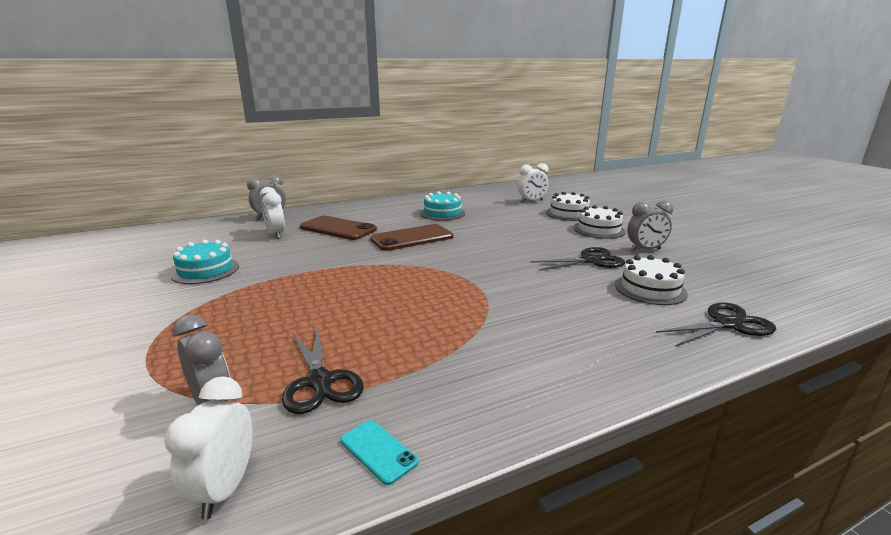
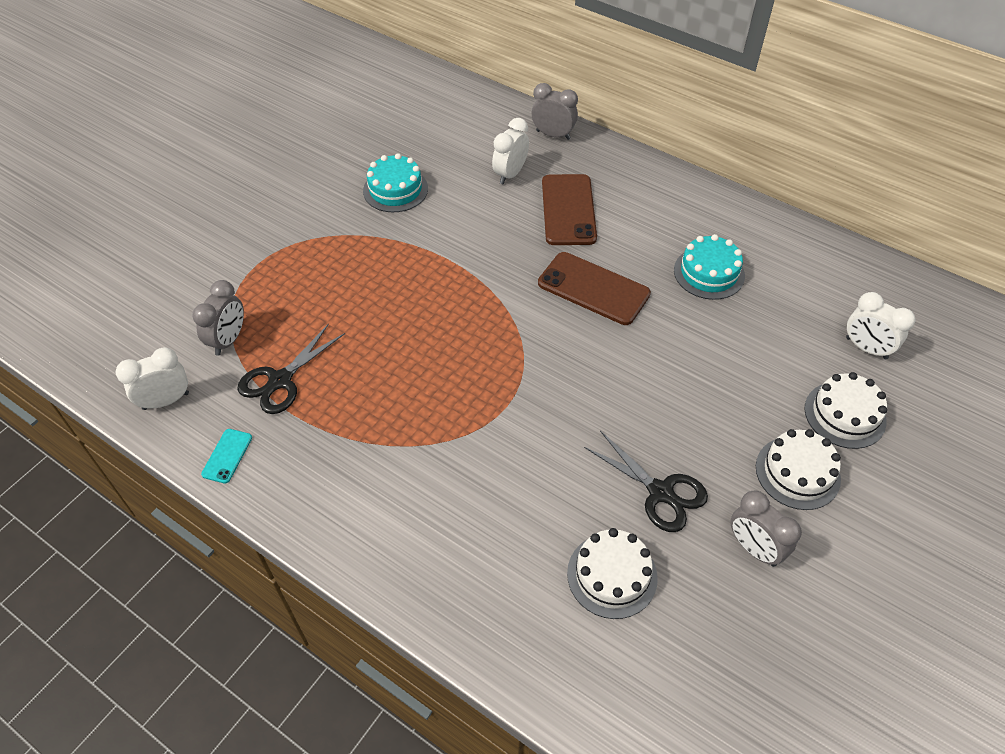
camera: 60 degrees right, 30 degrees up
black scissors [656,303,776,347] -> none

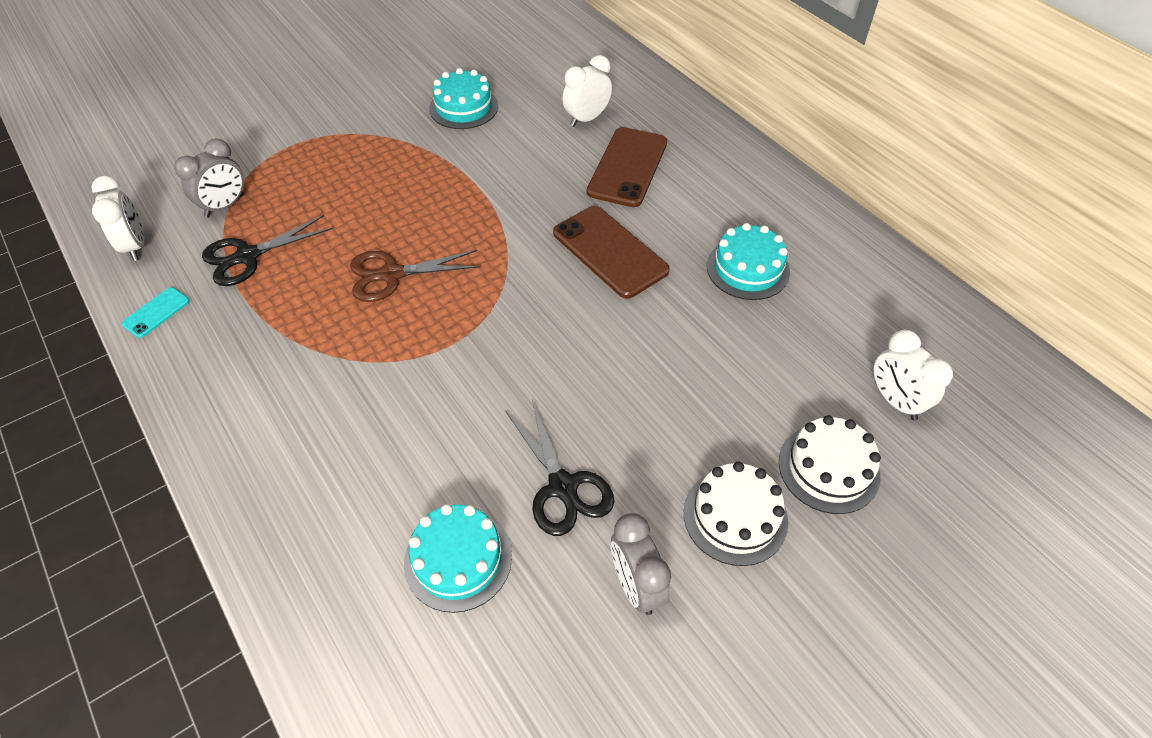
camera: 20 degrees right, 0 degrees up
white clock [116,347,189,410] -> white clock turned 75 degrees clockwise [91,176,144,261]
grey clock [532,83,578,140] -> none
white cake [567,528,658,619] -> turquoise cake [404,504,512,613]
none -> brown scissors [350,250,481,302]

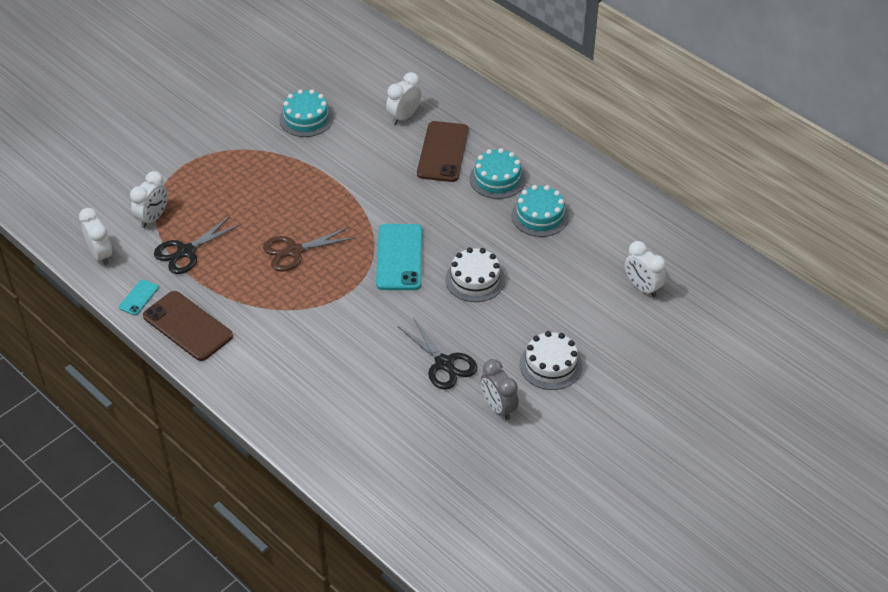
camera: 10 degrees left, 5 degrees down
grey clock [174,138,244,218] -> white clock [130,171,168,228]
turquoise cake [404,504,512,613] -> turquoise cake moved to [469,148,526,199]
brown phone [553,206,670,299] -> brown phone moved to [143,291,233,361]
white cake [779,415,881,514] -> white cake moved to [445,247,505,302]
none -> turquoise phone [376,224,423,290]

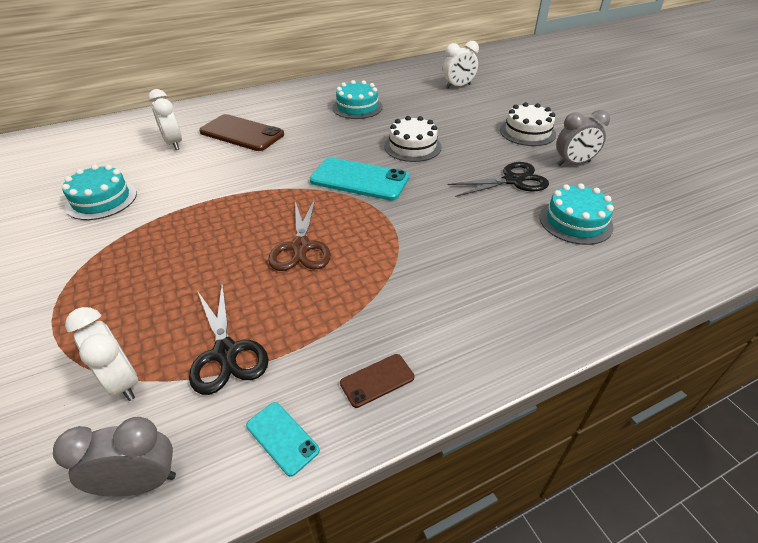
camera: 70 degrees left, 5 degrees down
white clock [79,208,112,265] -> grey clock [53,417,176,497]
brown phone [143,291,233,361] -> brown phone [340,354,414,408], size x0.48
turquoise cake [469,148,526,199] -> turquoise cake moved to [539,183,614,245]

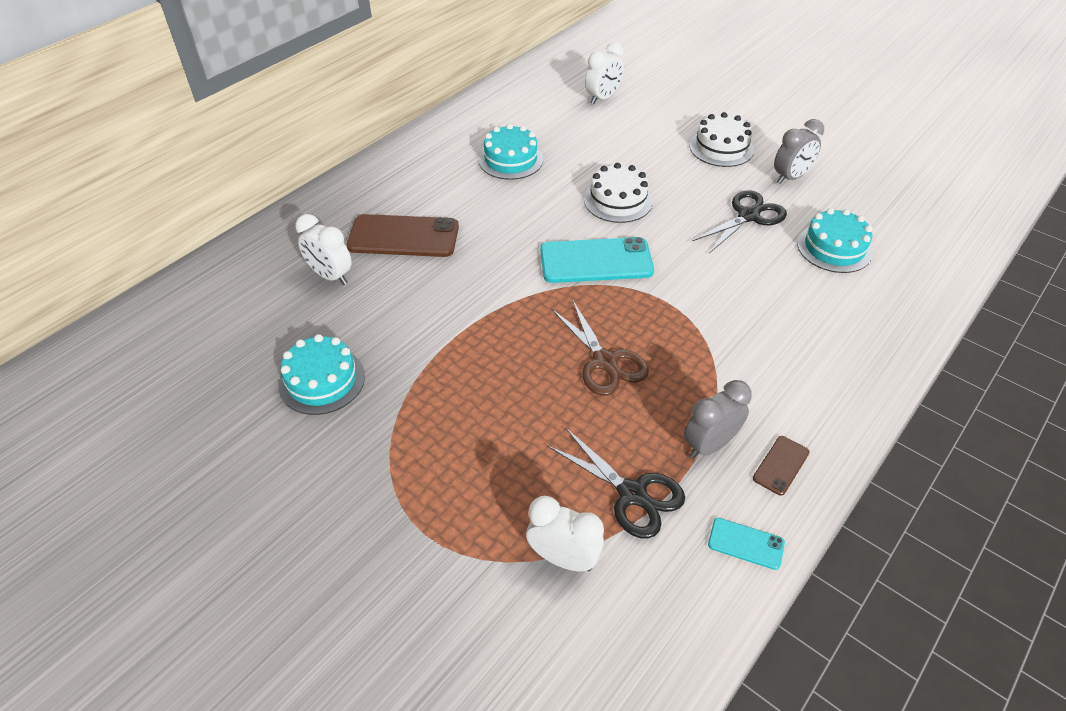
camera: 25 degrees left, 5 degrees up
grey clock [53,417,176,497] -> grey clock moved to [684,380,752,459]

